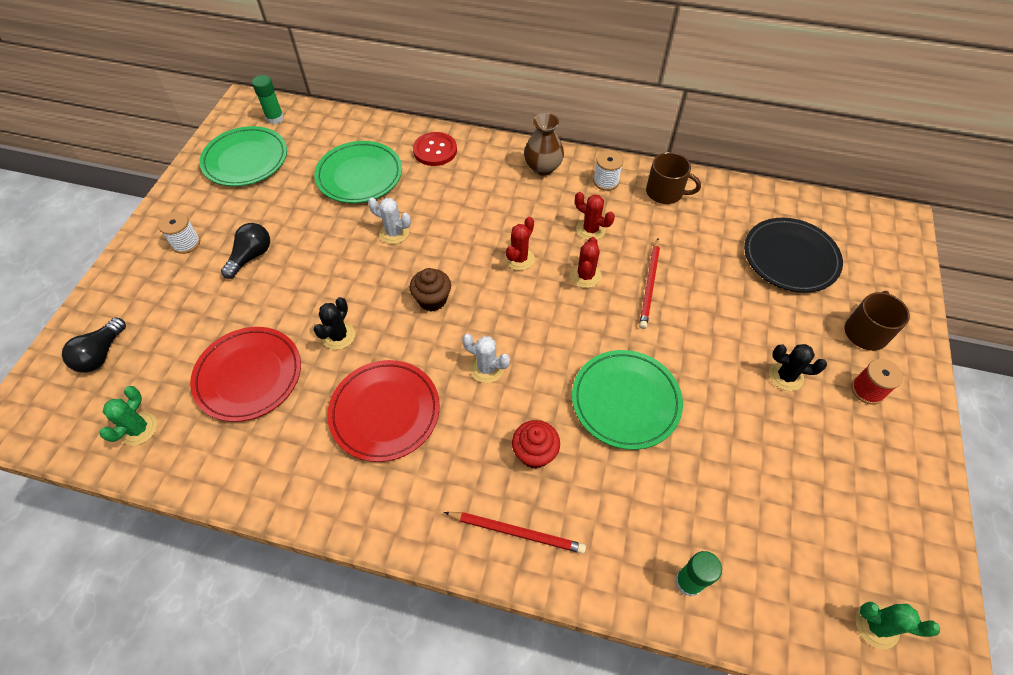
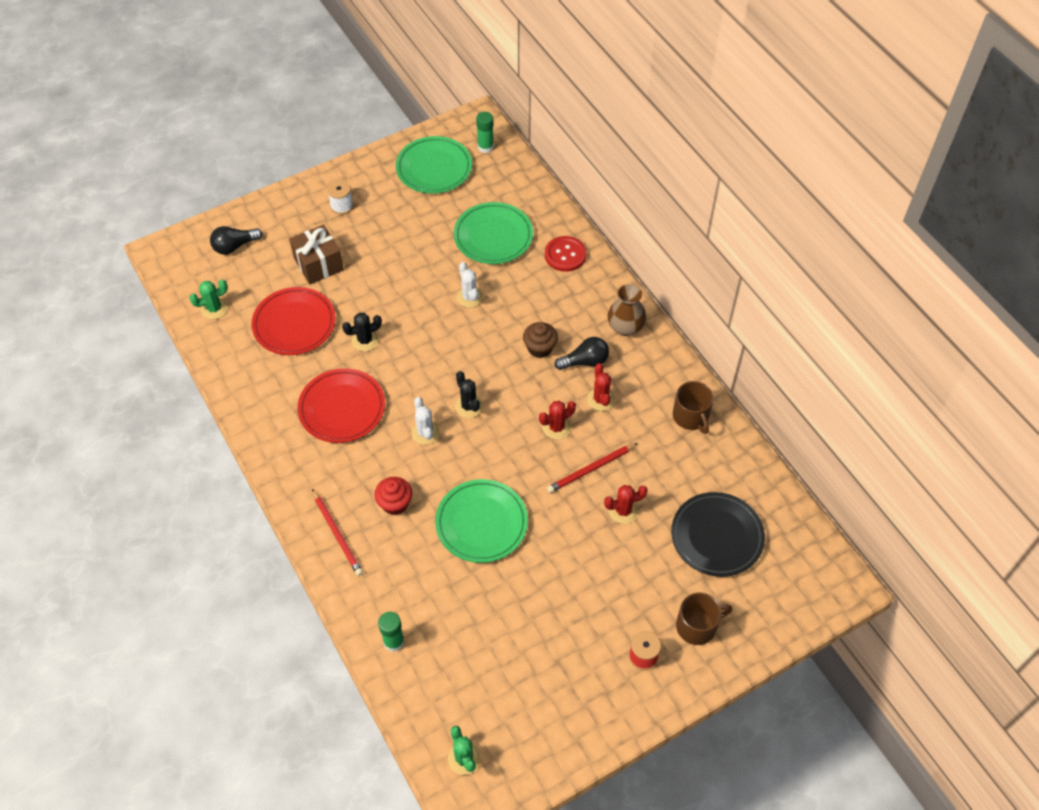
camera: 45 degrees right, 0 degrees up
black light bulb [221,223,270,279] -> black light bulb moved to [554,337,609,370]
brown cupcake [410,268,451,311] -> brown cupcake moved to [523,322,558,358]
red cactus [504,217,535,270] -> red cactus moved to [604,485,648,524]
white spool [593,150,624,191] -> none
black cactus [769,344,827,391] -> black cactus moved to [455,371,483,418]
none -> brown gift [289,224,344,285]

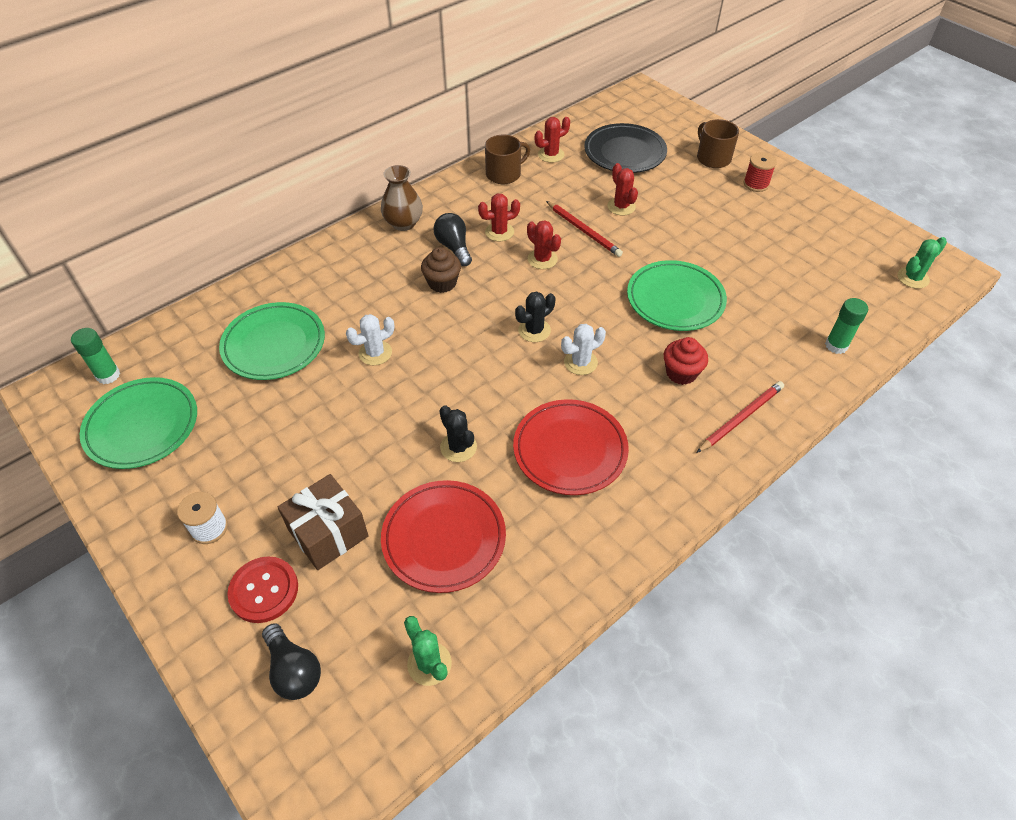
camera: 100 degrees left, 5 degrees down
red button [545,236,587,272] -> red button moved to [227,556,298,623]
none -> red cactus [535,117,570,163]

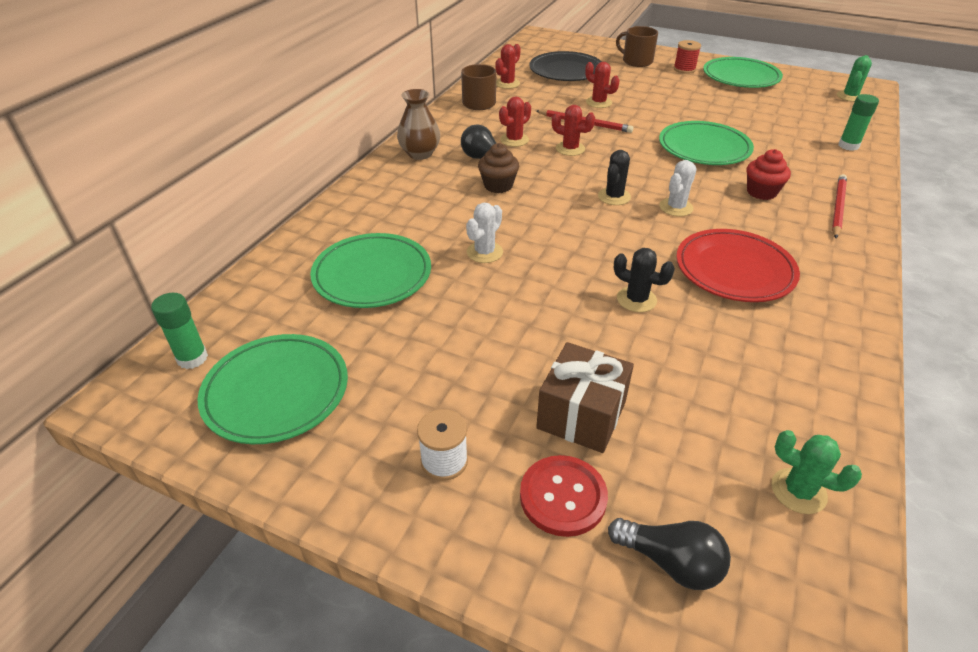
camera: 25 degrees left, 10 degrees down
red plate [381,480,506,593] -> none
none -> green plate [703,57,783,88]

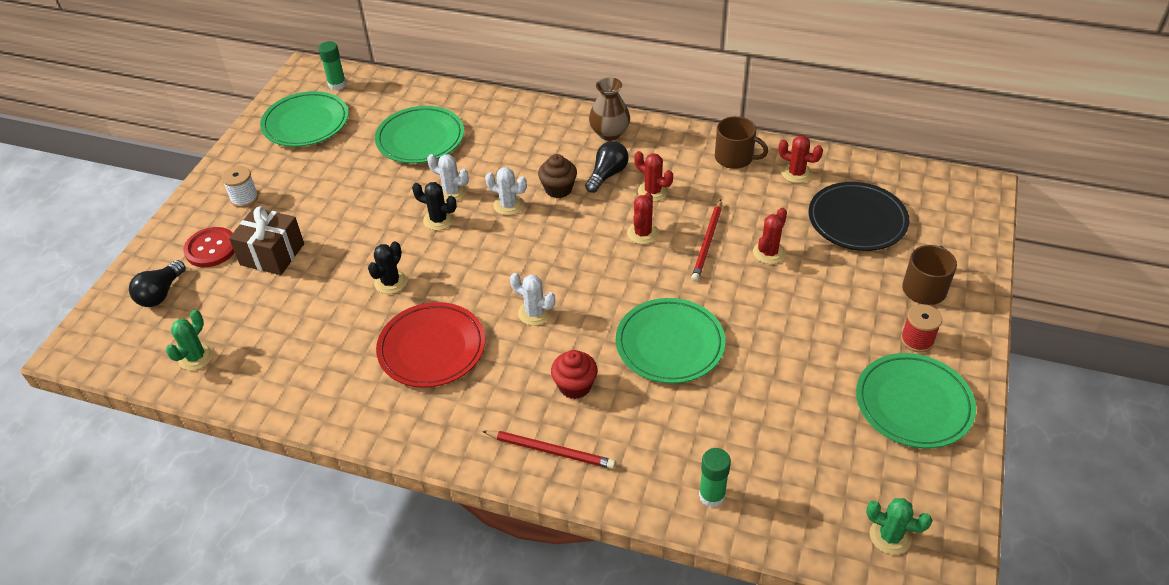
camera: 85 degrees right, 5 degrees up
black cactus [598,150,631,205] -> black cactus moved to [412,182,457,230]
none -> white cactus [485,167,527,215]

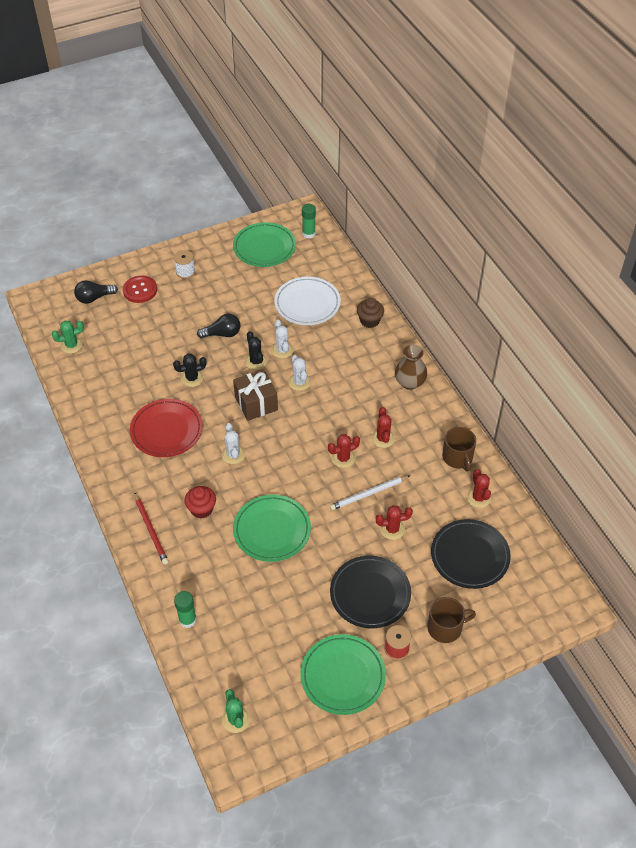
camera: 45 degrees right, 5 degrees up
brown gift [229,206,304,275] -> brown gift moved to [233,369,278,421]
green plate [375,106,464,163] -> white plate [275,277,341,325]
brown cupcake [538,154,577,198] -> brown cupcake moved to [357,298,384,328]
black light bulb [585,141,629,193] -> black light bulb moved to [197,314,240,338]
red pencil [691,200,722,282] -> white pencil [330,475,411,510]
none -> black plate [330,556,411,628]

